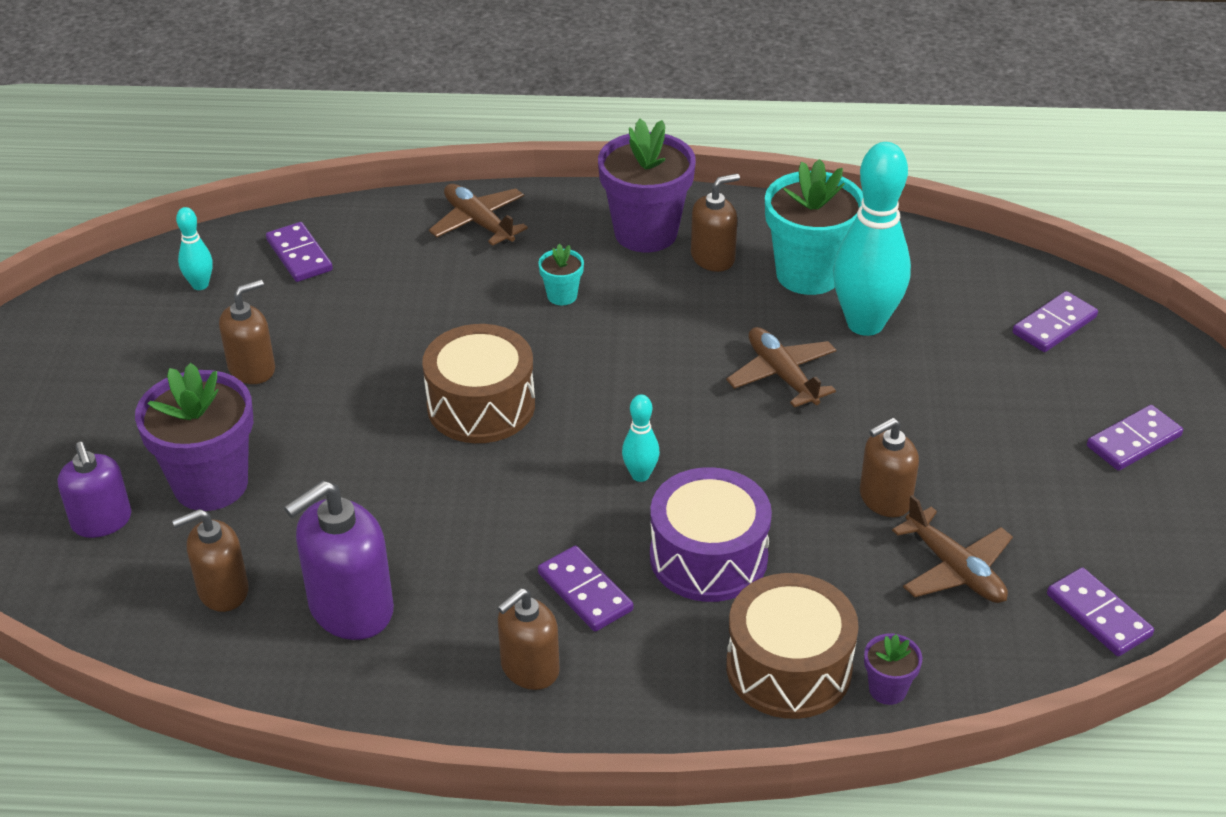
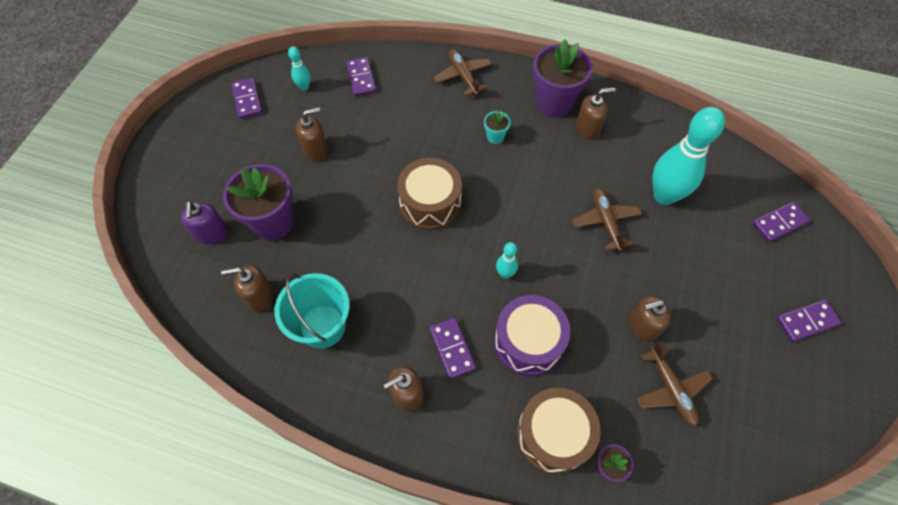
camera: 15 degrees right, 20 degrees up
purple soap dispenser [284,480,394,640] -> turquoise bucket [274,273,350,349]
turquoise flower pot [765,159,863,295] -> none
purple domino [1047,568,1154,656] -> purple domino moved to [231,78,262,119]

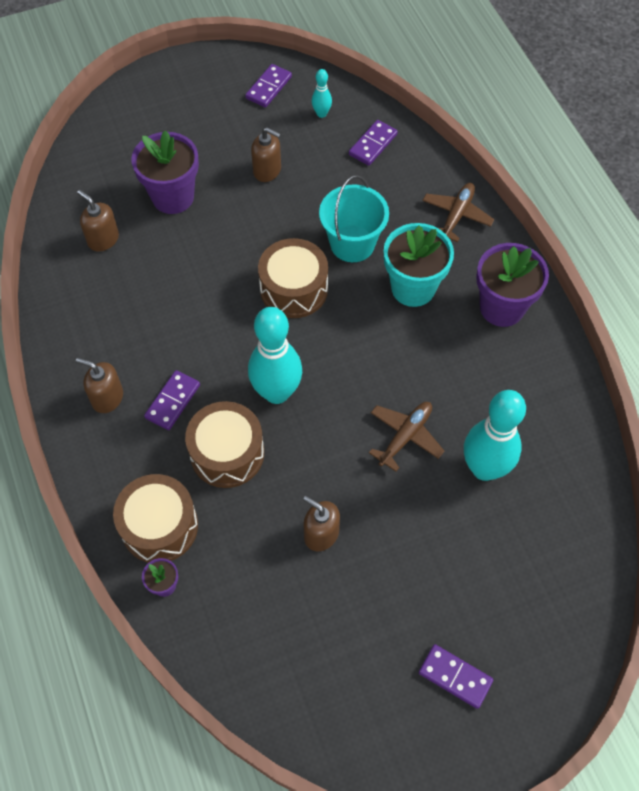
camera: 50 degrees right, 0 degrees up
purple soap dispenser [181,201,227,244] -> none
turquoise bucket [274,273,350,349] -> turquoise bucket moved to [319,175,389,262]
turquoise flower pot [484,110,510,144] -> turquoise flower pot [384,223,454,307], size x2.20
purple drum [494,295,570,376] -> brown drum [185,401,264,488]
turquoise bowling pin [496,242,518,279] -> turquoise bowling pin [248,307,302,404], size x2.21
brown soap dispenser [576,88,615,140] -> none
brown plane [636,342,713,427] -> none
purple domino [752,202,810,242] -> none

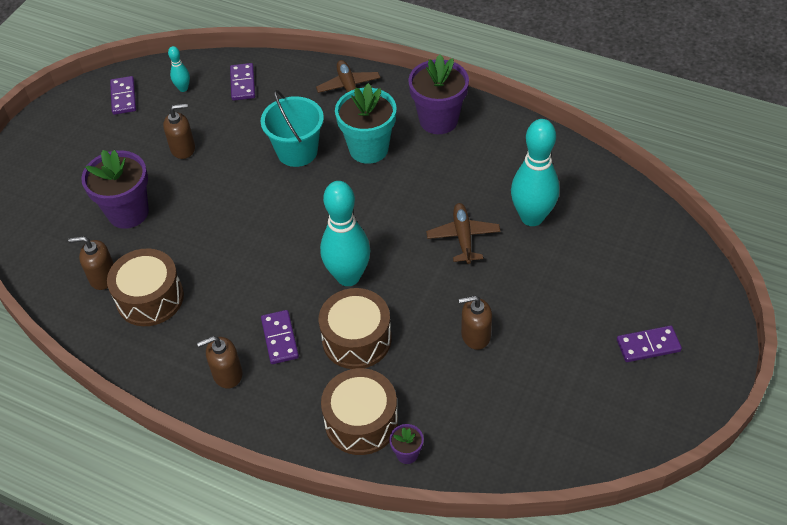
camera: 40 degrees left, 10 degrees down
brown drum [258,238,328,318] -> brown drum moved to [107,248,184,326]

